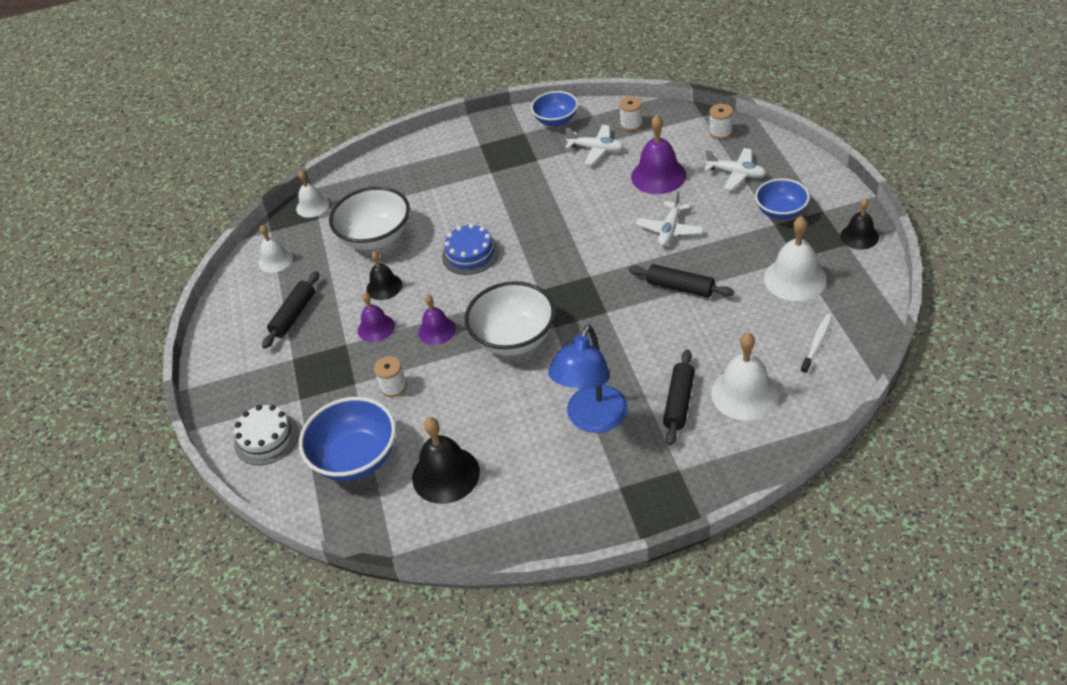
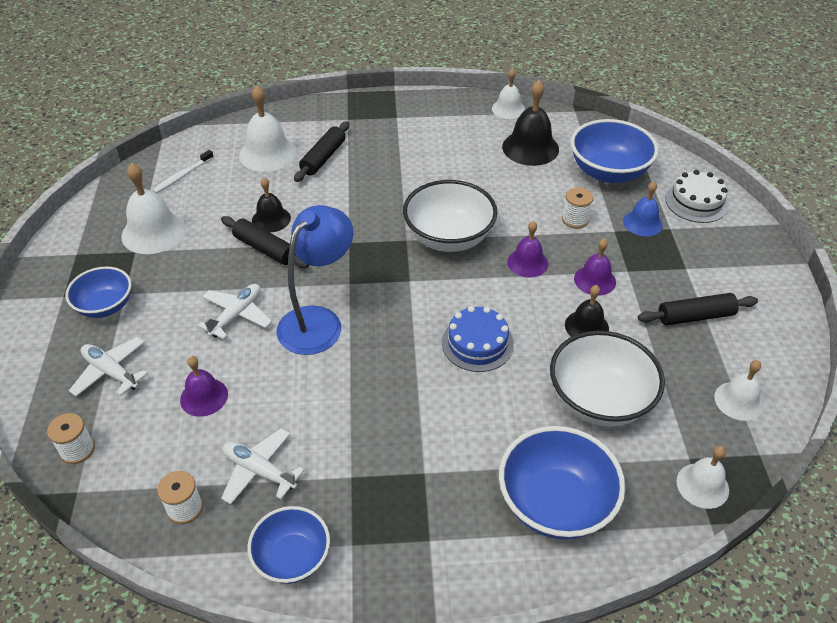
camera: 175 degrees left, 0 degrees up
black rolling pin [262,271,319,349] -> black rolling pin turned 45 degrees clockwise [638,293,758,326]
blue lamp [548,324,628,433] -> blue lamp moved to [277,205,353,355]
purple bell [631,115,686,194] -> purple bell [180,356,228,417], size x0.62
black bell [840,198,879,250] -> black bell moved to [252,178,291,233]
none -> white bell [492,68,525,119]
none -> blue bowl [499,426,625,540]
none -> blue bell [623,181,663,236]

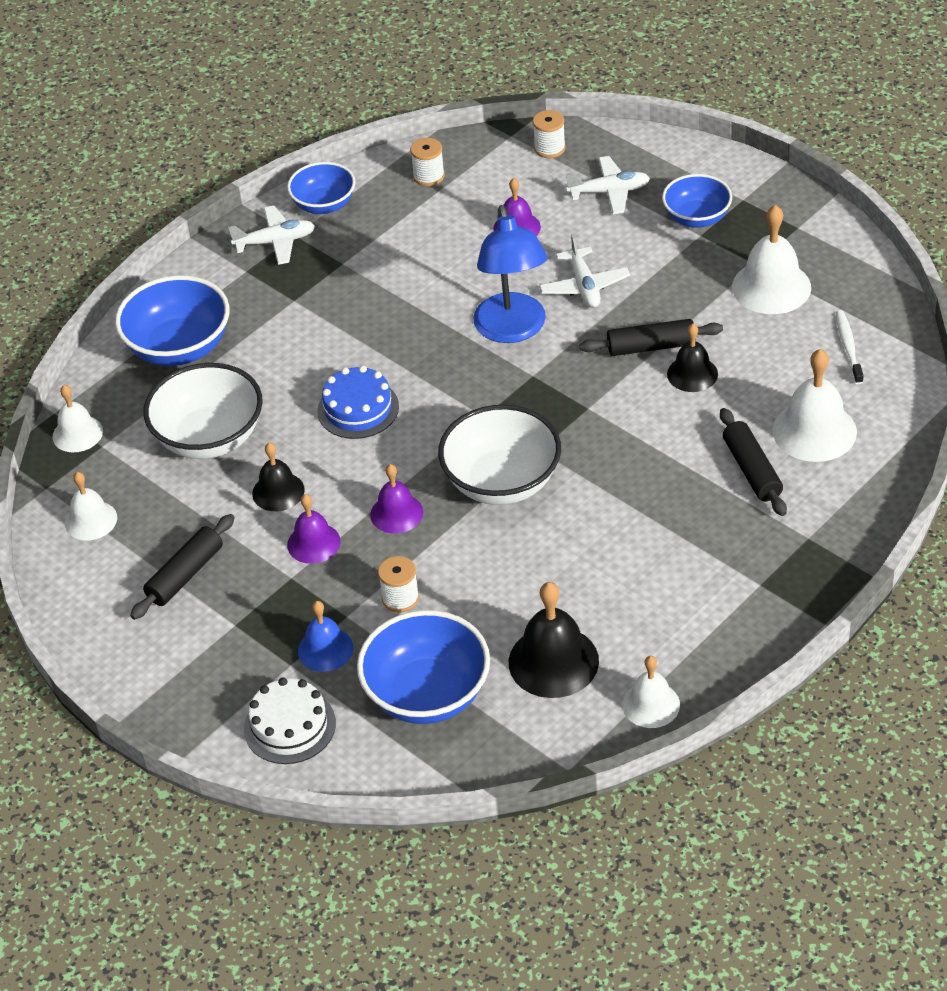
camera: 140 degrees right, 0 degrees up
white plane [221,428,305,504] -> white plane moved to [228,206,315,265]

